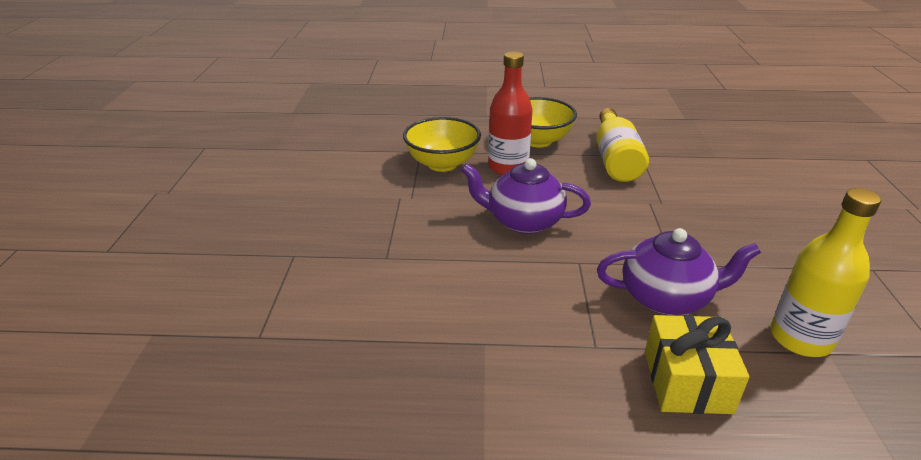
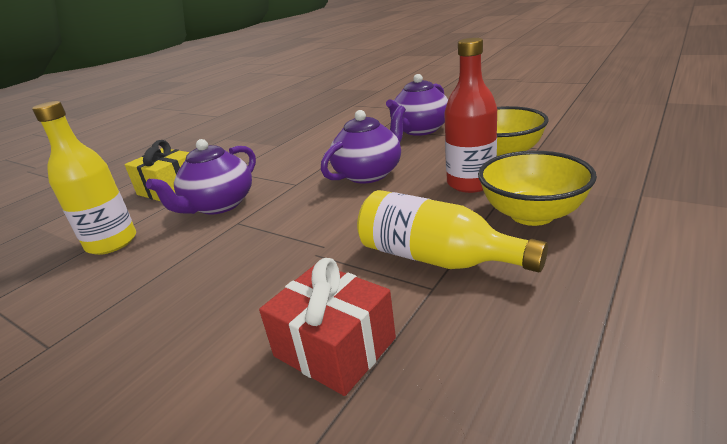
camera: 125 degrees right, 5 degrees down
none -> red gift [259,258,396,396]
none -> purple teapot [386,74,448,136]

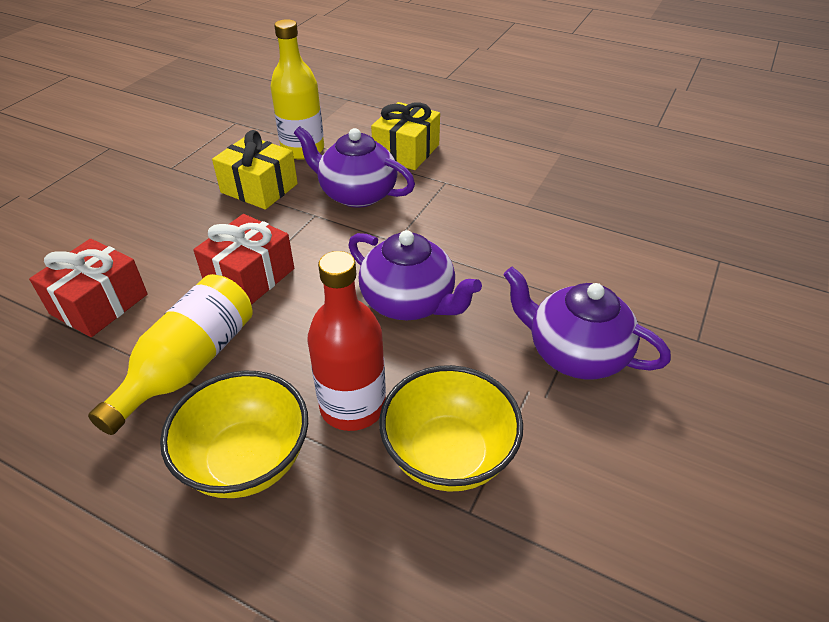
camera: 80 degrees right, 15 degrees up
none -> red gift [193,214,294,305]
none -> yellow gift [212,130,298,210]

